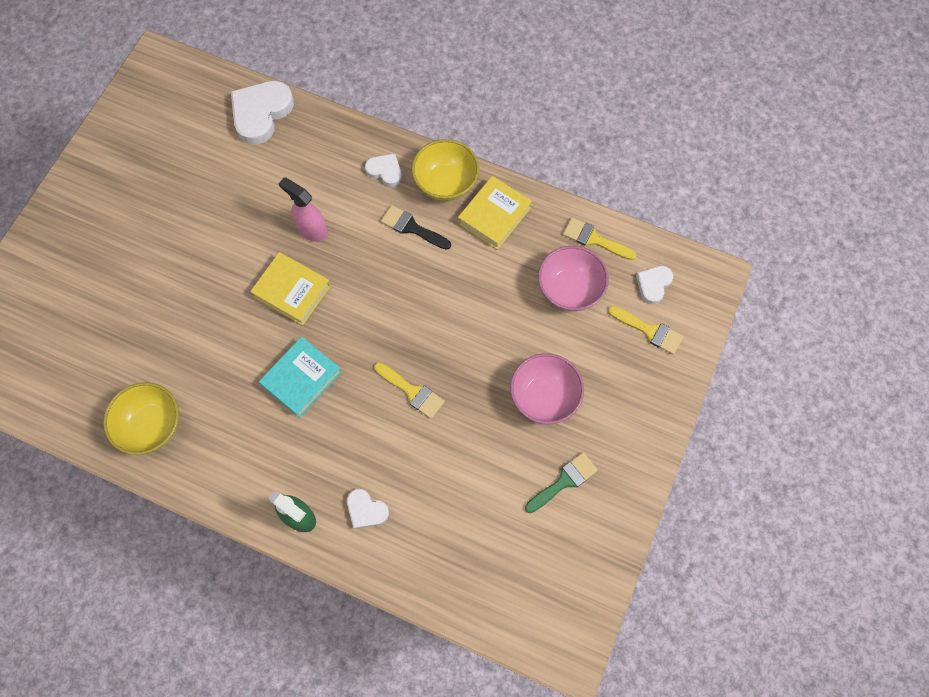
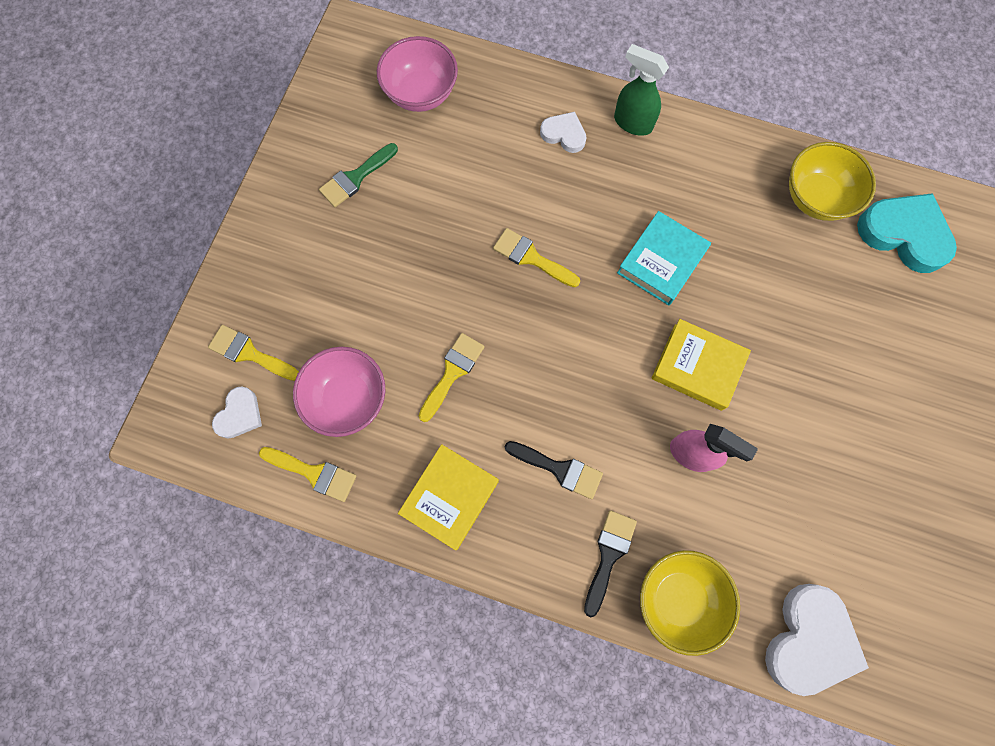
camera: 175 degrees right, 5 degrees up
white heart [365,153,402,187] -> black brush [584,510,637,617]
yellow bowl [412,139,479,201] -> yellow bowl moved to [640,550,740,656]
pink bowl [510,353,584,424] -> pink bowl moved to [377,36,458,112]
none -> yellow brush [419,333,484,422]
none -> turquoise heart [857,193,957,273]

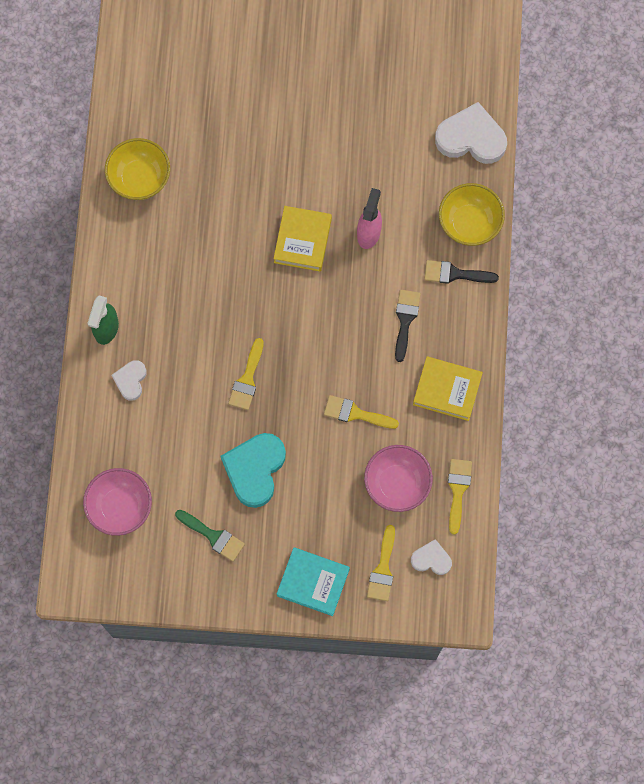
camera: 105 degrees left, 0 degrees up
turquoise book [617,211,711,306] -> turquoise book moved to [277,547,350,616]
turquoise heart [857,193,957,273] -> turquoise heart moved to [220,433,286,508]

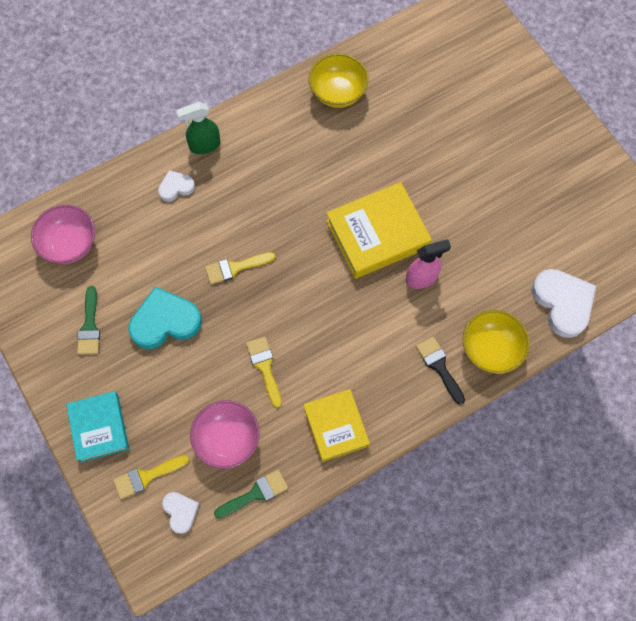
camera: 55 degrees right, 5 degrees down
yellow book [273,206,332,272] -> yellow book [326,182,432,279], size x1.52
black brush [395,290,421,362] -> none
yellow brush [448,459,472,534] -> green brush [214,469,288,518]

